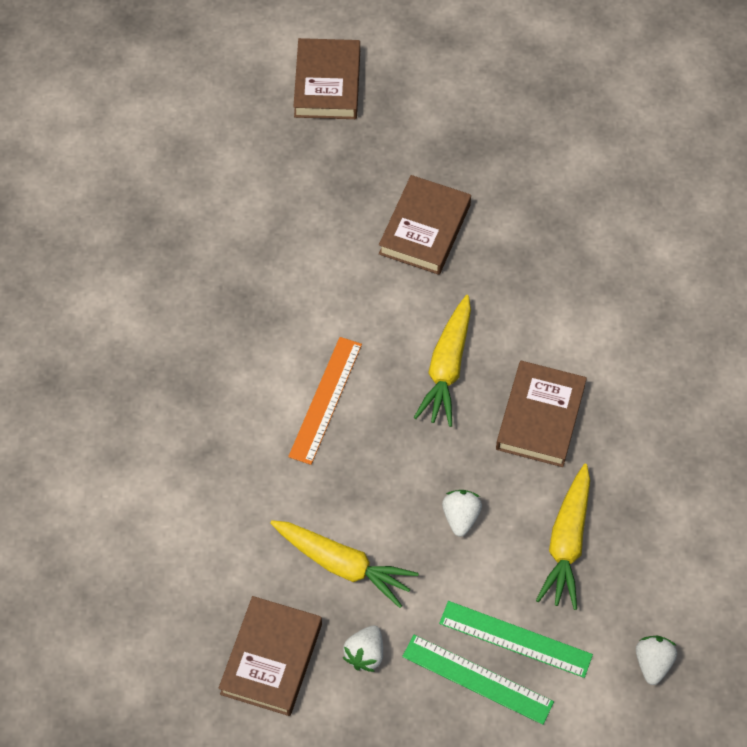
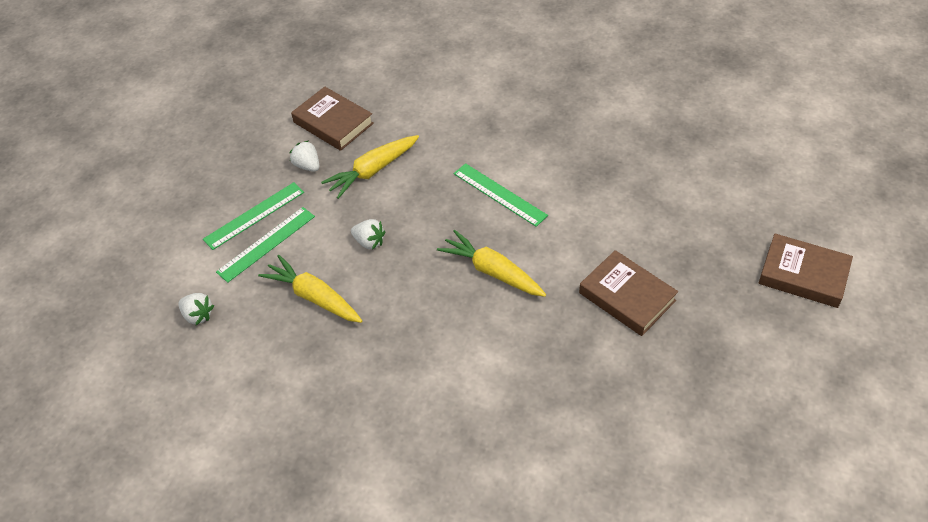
camera: 115 degrees right, 10 degrees down
orange ruler [288,337,362,465] -> green ruler [454,163,548,227]
brown book [496,361,587,467] -> none

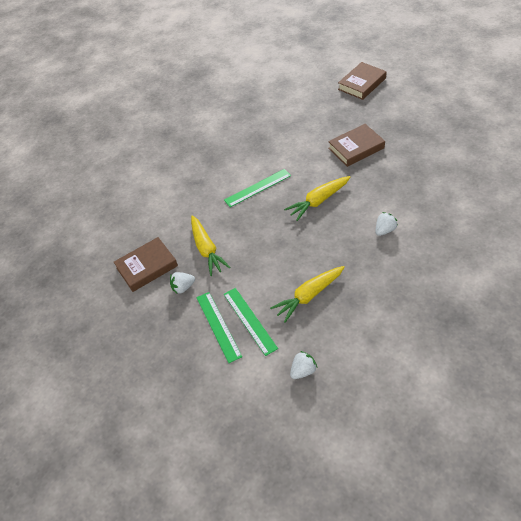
camera: 70 degrees left, 0 degrees up
white strawberry [351,219,385,250] -> white strawberry moved to [375,212,398,236]

